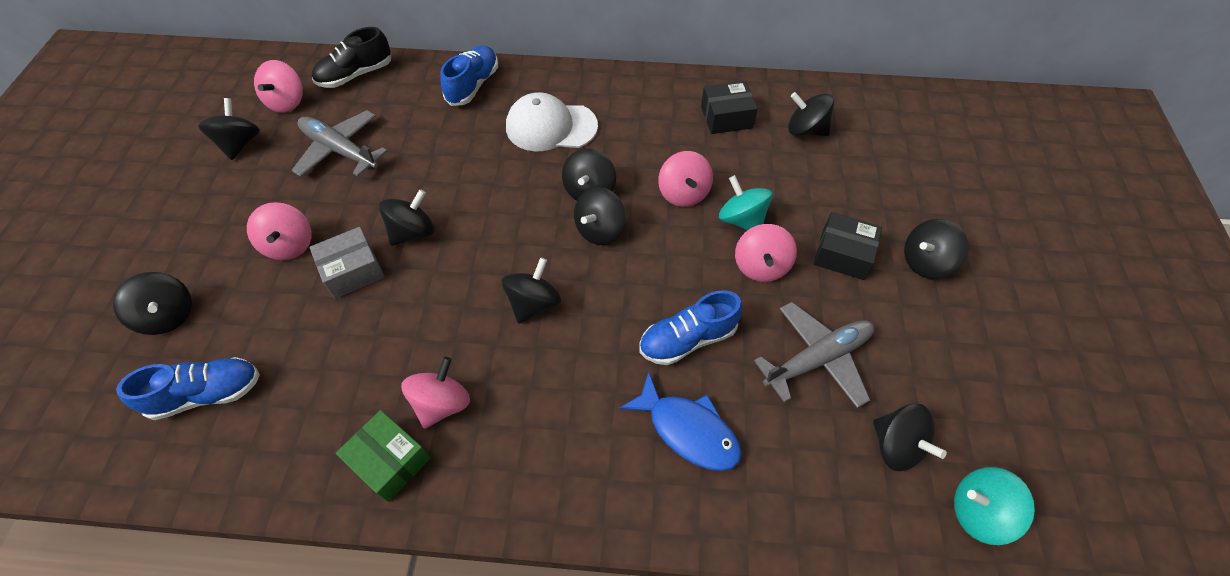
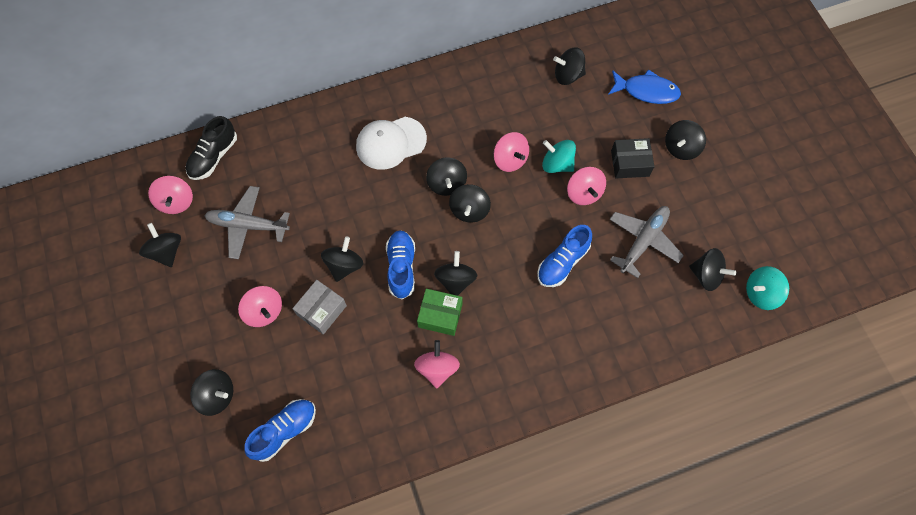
camera: 25 degrees left, 10 degrees up
green box [336,410,431,502] -> green box moved to [417,289,463,336]
blue shoe [440,45,498,106] -> blue shoe moved to [386,230,415,300]
blue fish [619,372,742,471] -> blue fish moved to [608,69,681,104]
black box [701,81,758,134] -> none

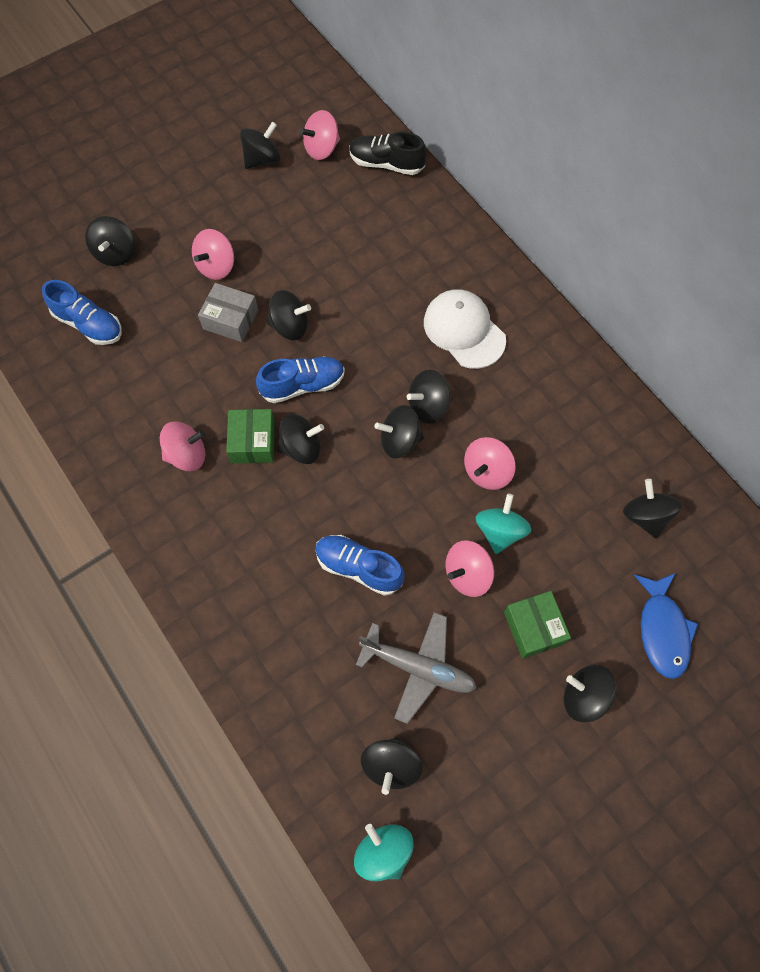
camera: 75 degrees right, 0 degrees up
grey plane [204,186,290,259] -> none
black box [611,138,655,178] -> green box [504,591,571,659]

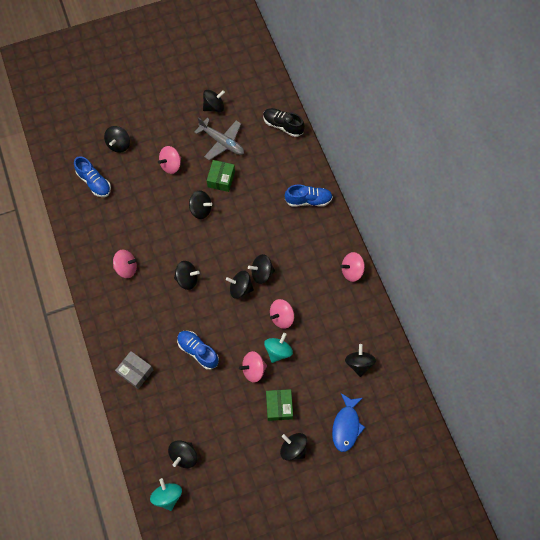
camera: 15 degrees right, 0 degrees up
grey box [198,283,258,342] -> grey box moved to [115,351,153,389]
green box [226,409,275,463] -> green box moved to [207,160,235,192]
blue shoe [256,356,345,403] -> blue shoe moved to [285,184,333,207]
pink spinning top [300,110,340,160] -> pink spinning top moved to [341,252,365,282]
grey plane [356,612,477,724] -> grey plane moved to [194,117,244,160]
white cap [424,289,506,369] -> none

